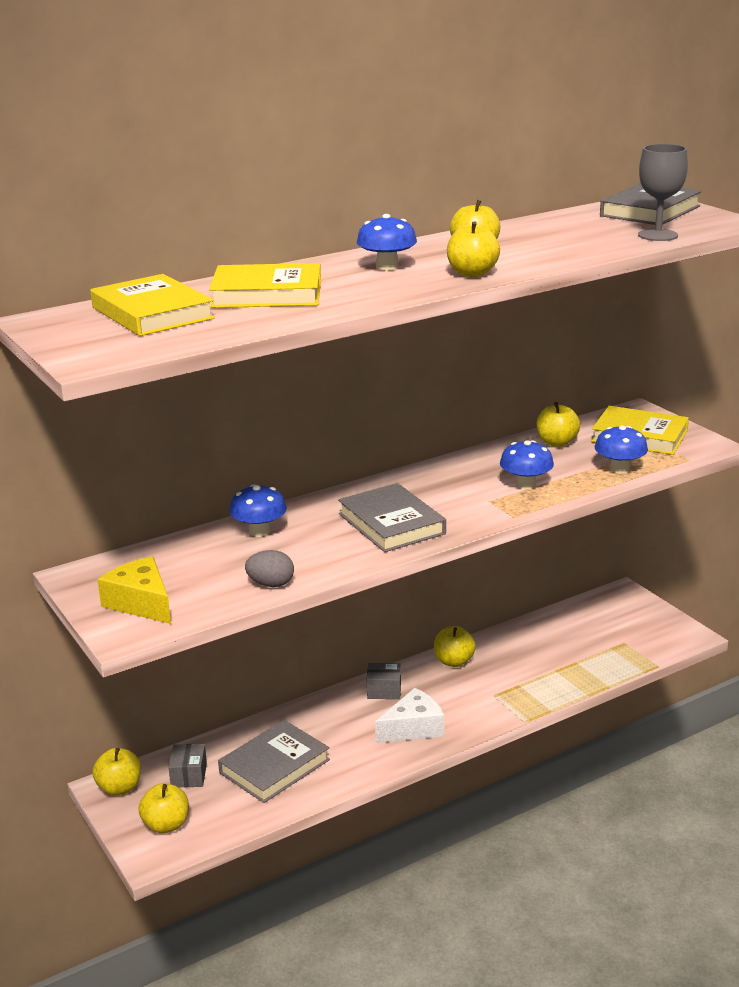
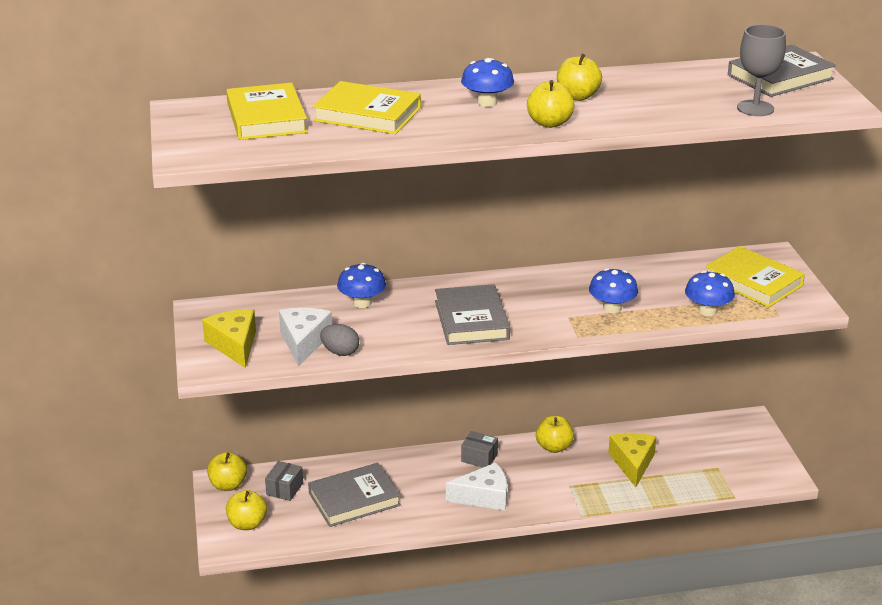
camera: 20 degrees right, 5 degrees up
yellow apple [536,402,580,447] -> none
none -> white cheese [279,308,332,367]
none -> yellow cheese [608,433,656,487]

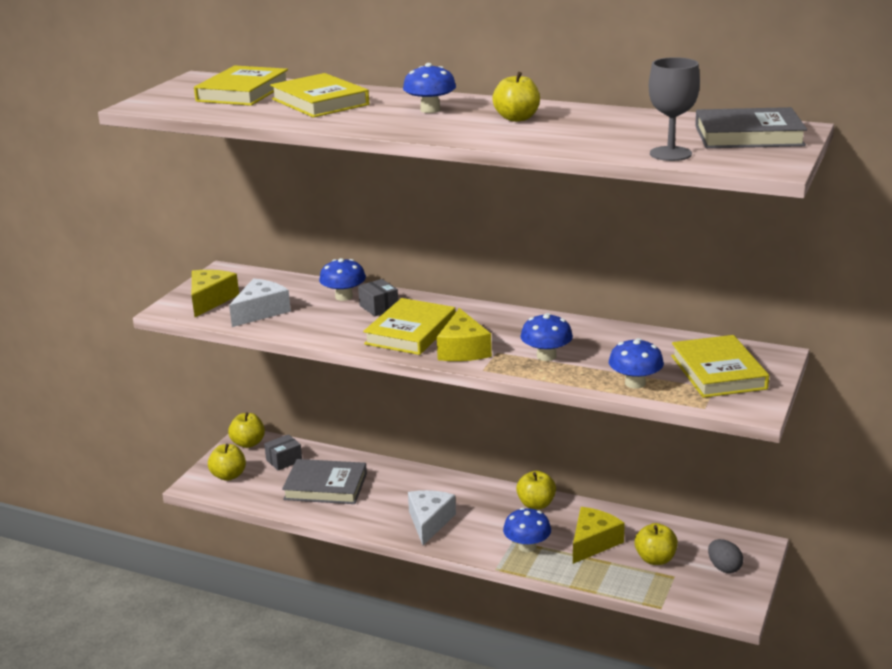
camera: 35 degrees right, 5 degrees down
grey egg [320,324,359,356] -> grey egg moved to [708,539,743,573]
grey book [435,284,510,345] -> yellow book [363,298,456,355]
white cheese [446,462,507,511] -> white cheese turned 105 degrees counterclockwise [408,490,456,545]
grey box [461,431,498,468] -> grey box moved to [358,279,398,316]
yellow apple [527,80,575,128] -> yellow apple moved to [635,523,678,565]
none -> yellow cheese [437,308,492,361]
none -> blue mushroom [503,508,551,552]

